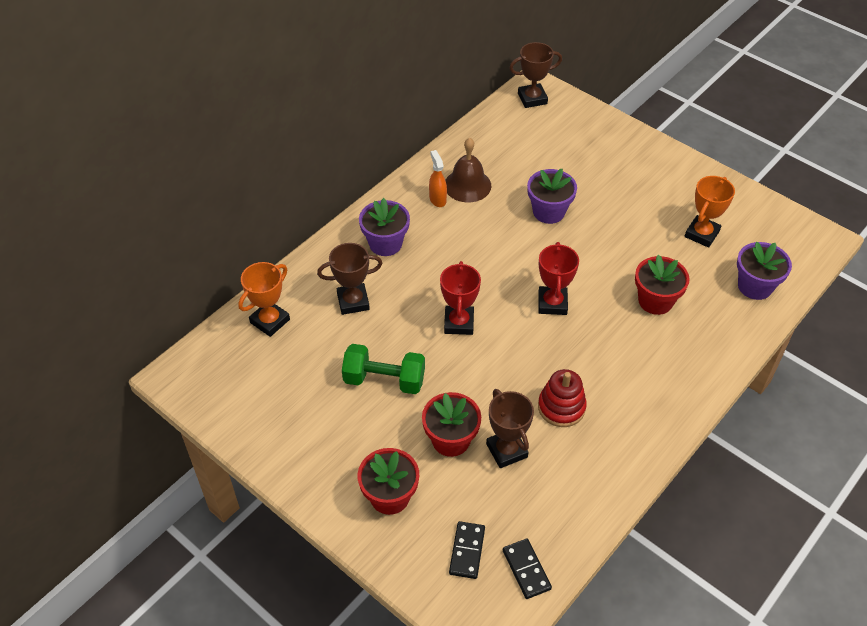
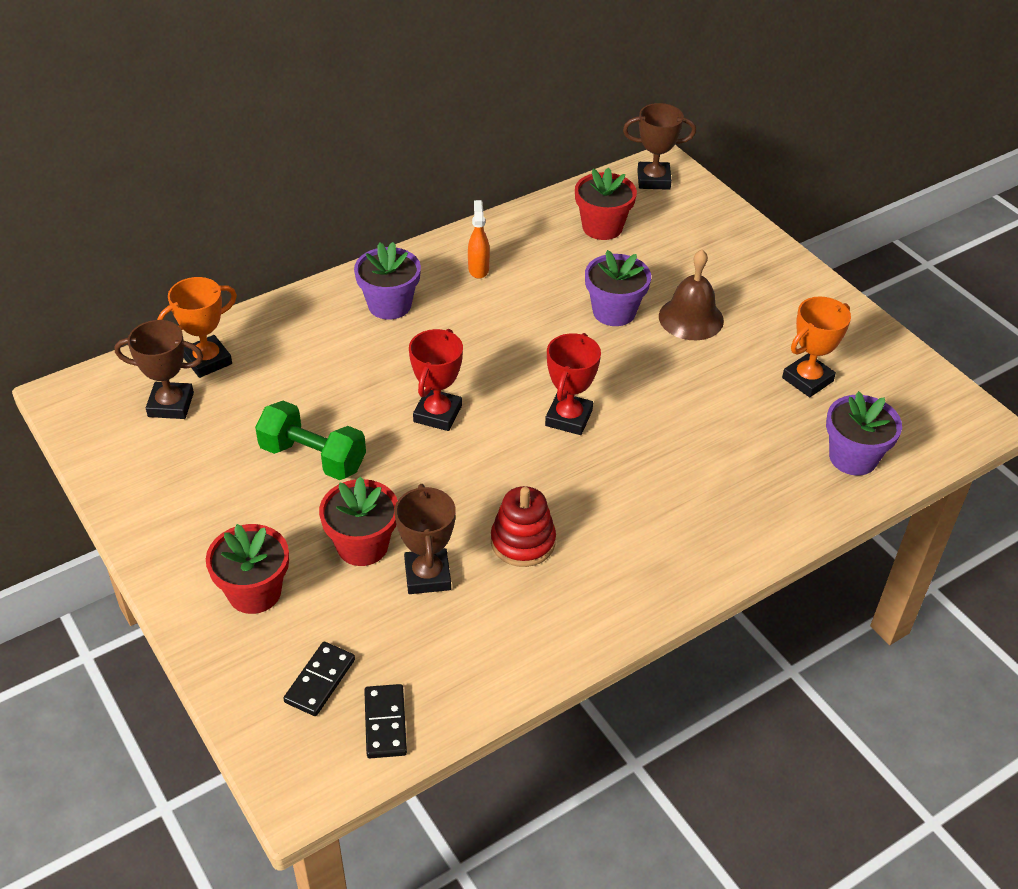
camera: 15 degrees right, 5 degrees down
brown trophy [317,243,383,315] -> brown trophy moved to [115,320,203,419]
brown bell [445,138,491,202] -> brown bell moved to [659,249,724,340]
red flower pot [635,255,690,315] -> red flower pot moved to [575,167,637,240]

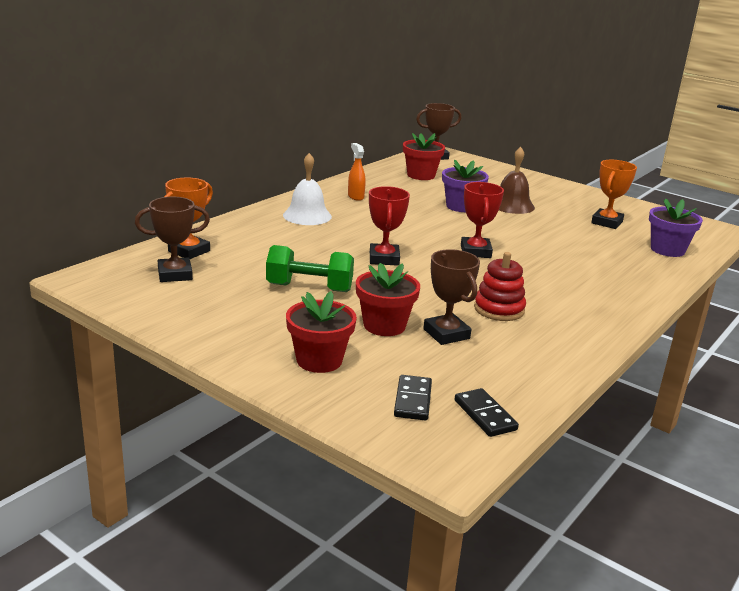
camera: 20 degrees left, 20 degrees down
purple flower pot [354,242,421,320] -> white bell [283,153,332,225]

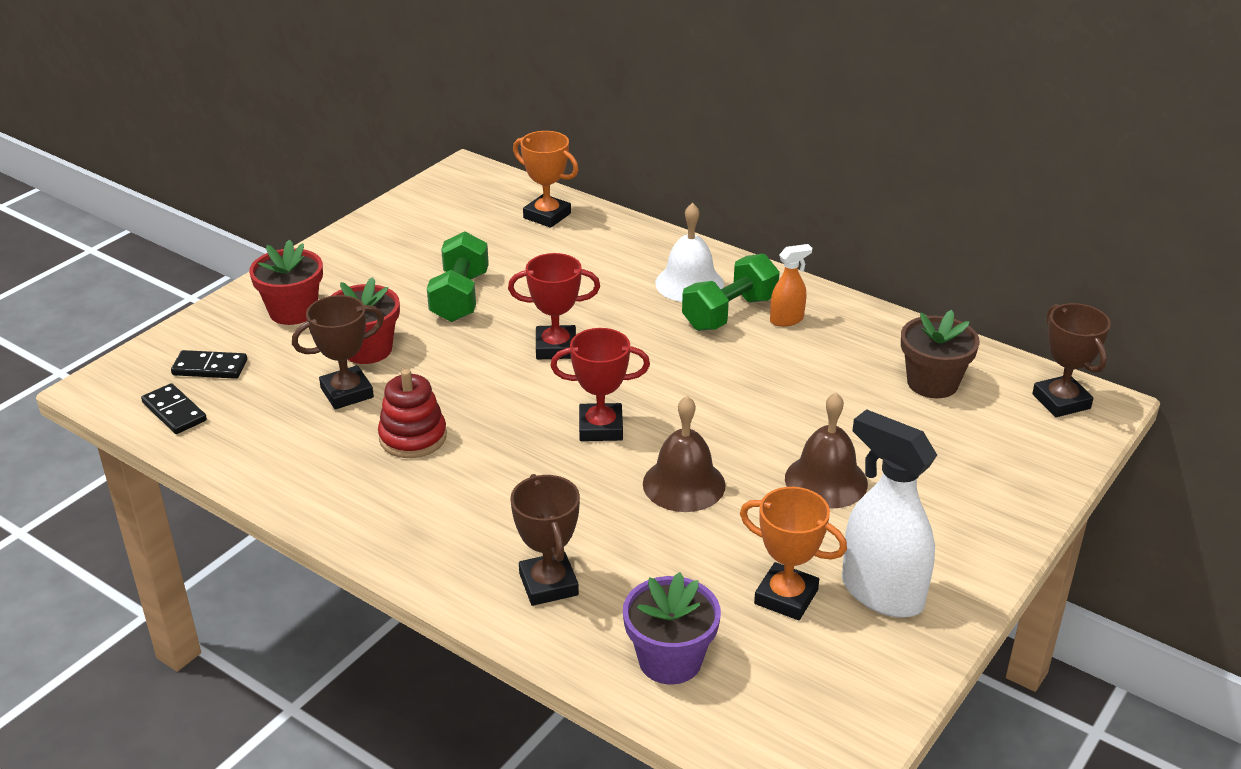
camera: 90 degrees right, 10 degrees up
brown trophy [135,197,210,282] -> brown trophy moved to [510,474,580,606]
red flower pot [403,133,445,180] -> brown flower pot [901,310,980,398]
purple flower pot [442,159,489,212] -> none
black domino [455,388,519,437] -> black domino turned 75 degrees clockwise [141,383,207,434]
none -> brown bell [643,396,726,512]
none -> green dumbbell [682,254,780,331]
none -> white spray bottle [842,409,937,618]

